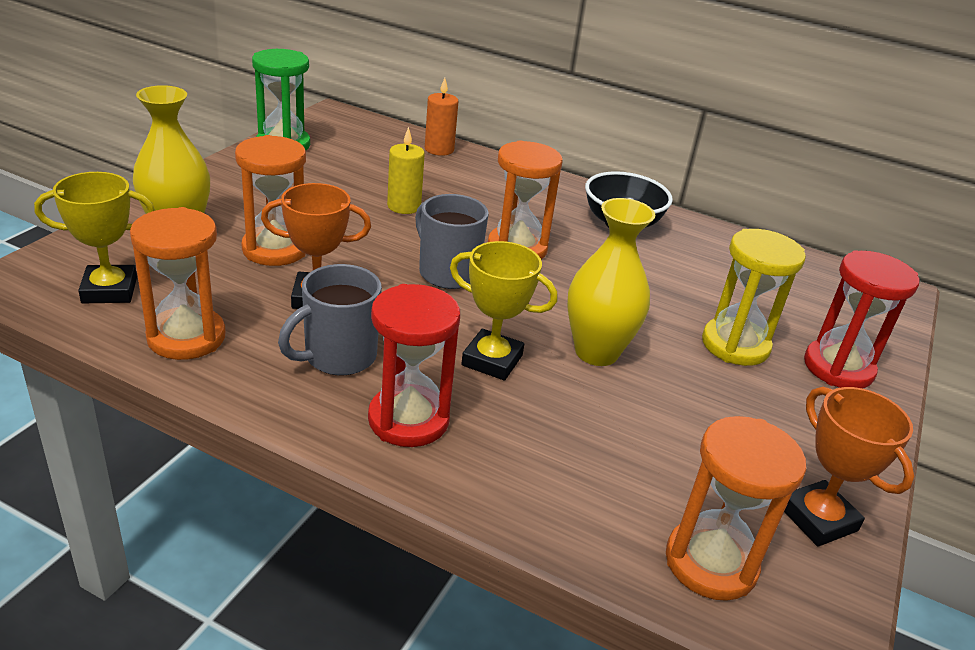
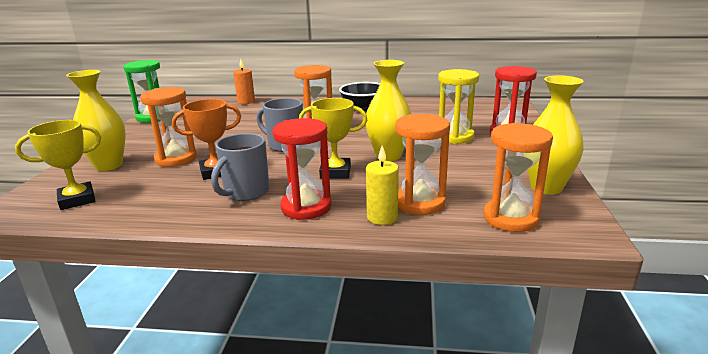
camera: 15 degrees left, 10 degrees down
orange hourglass [130,207,226,360] -> orange hourglass moved to [395,114,450,215]
yellow candle [387,127,425,214] -> yellow candle moved to [366,146,399,225]
orange trophy [784,387,914,547] -> yellow vase [527,76,584,195]

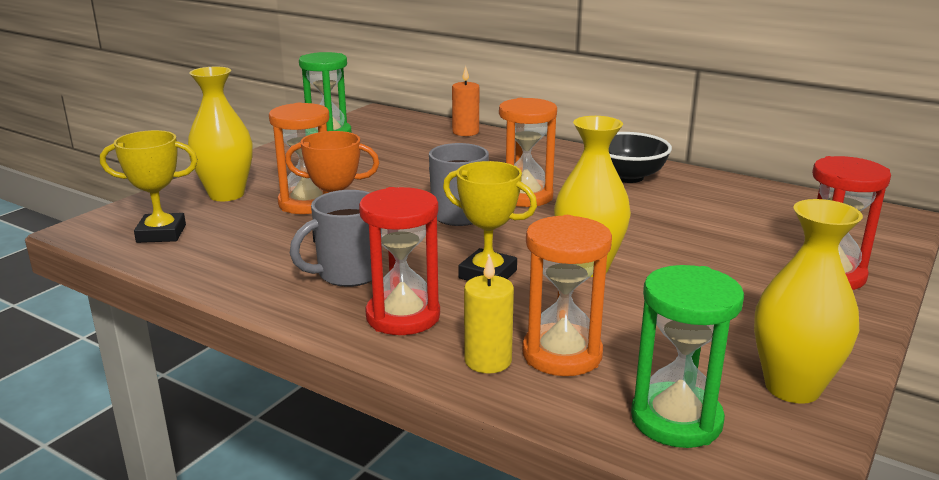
camera: 25 degrees right, 0 degrees up
yellow hourglass [438,69,479,144] -> none
orange hourglass [483,123,553,232] -> green hourglass [631,265,744,448]

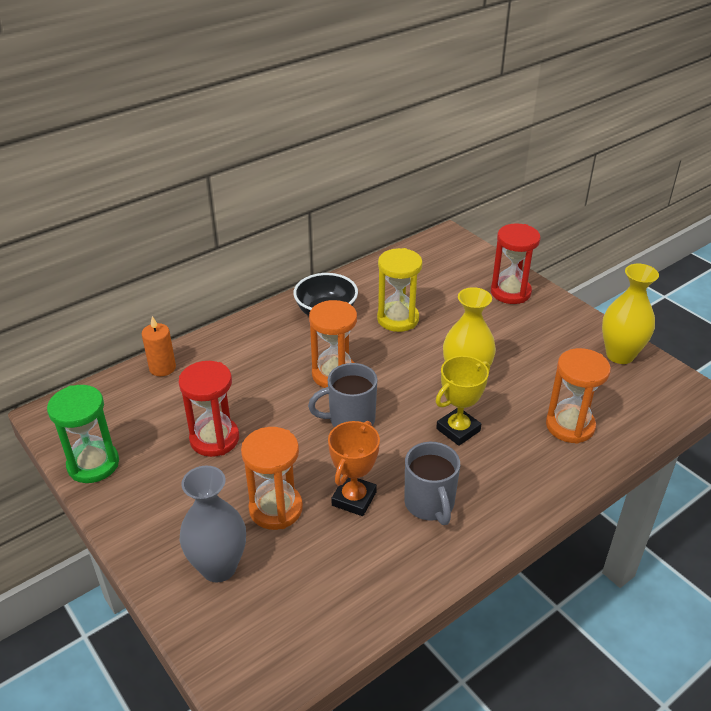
camera: 70 degrees left, 15 degrees up
yellow trophy [100,130,198,243] -> none
yellow vase [188,66,253,201] -> grey vase [180,466,246,583]
red hourglass [359,187,440,335] -> red hourglass moved to [179,361,239,457]
yellow candle [464,254,514,374] -> none
green hourglass [631,265,744,448] -> none
none -> yellow hourglass [377,248,423,332]

